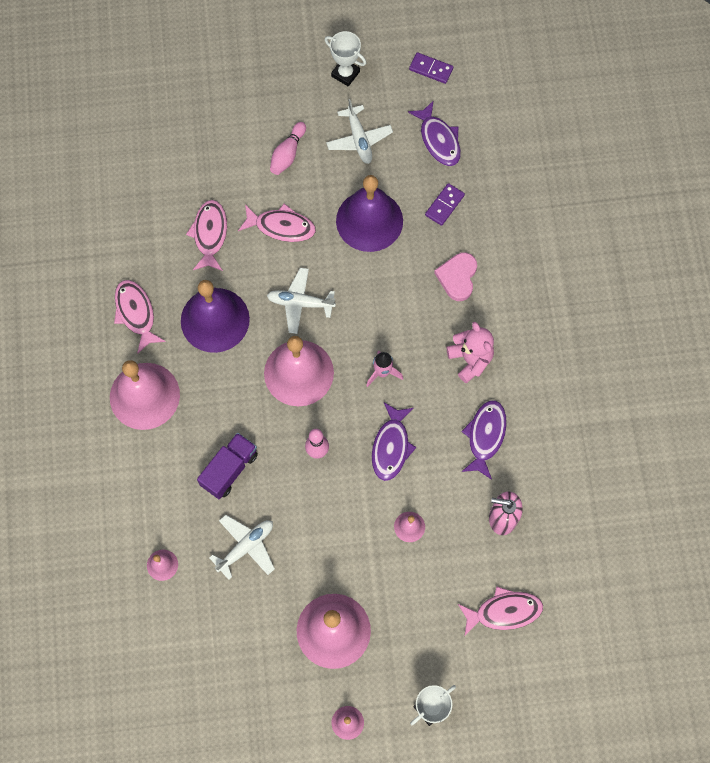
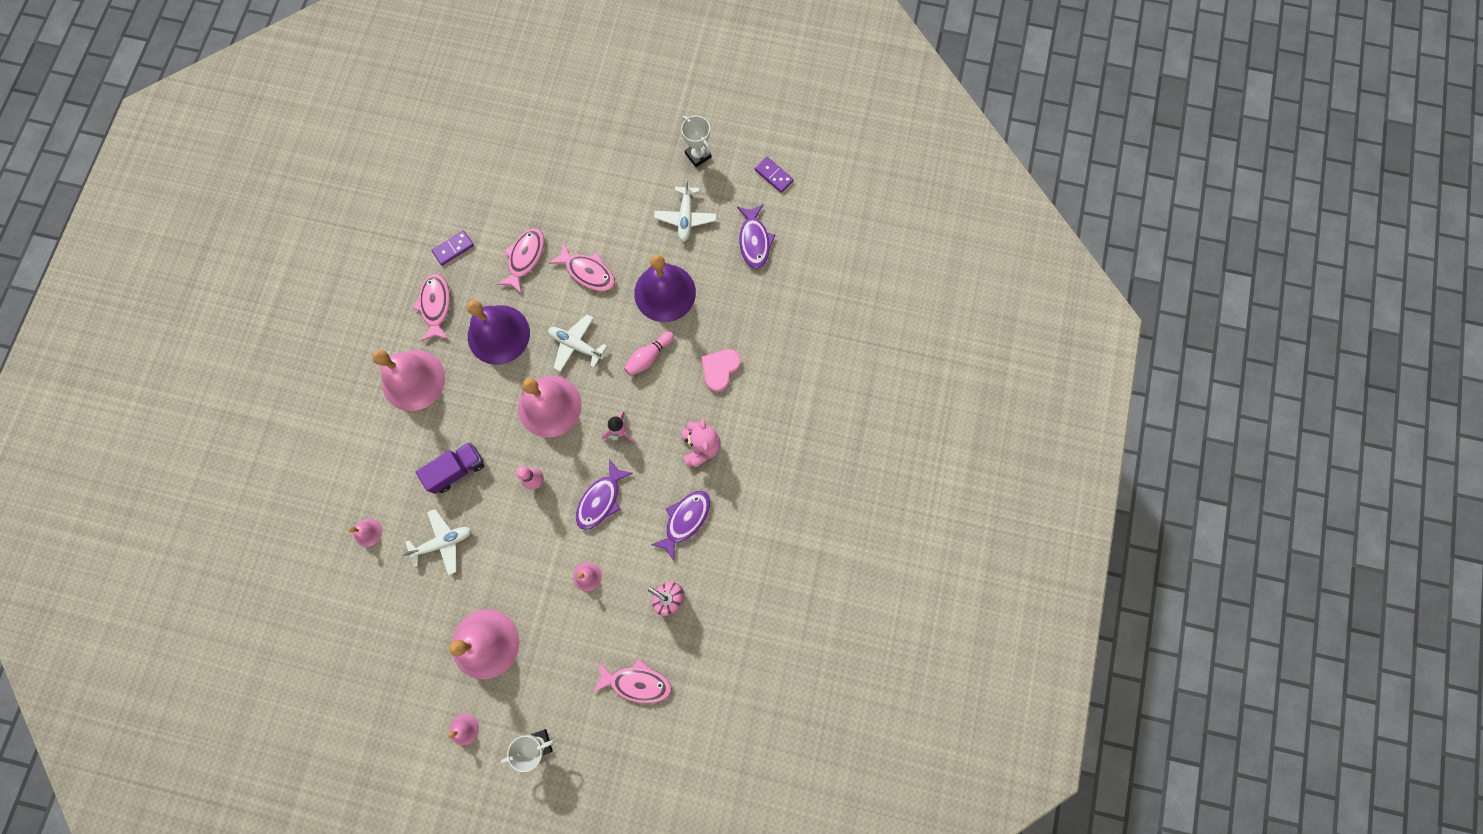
camera: 20 degrees right, 5 degrees up
pink bowling pin [270,122,306,175] -> pink bowling pin moved to [624,331,674,376]
purple domino [425,183,465,226] -> purple domino moved to [432,231,474,266]

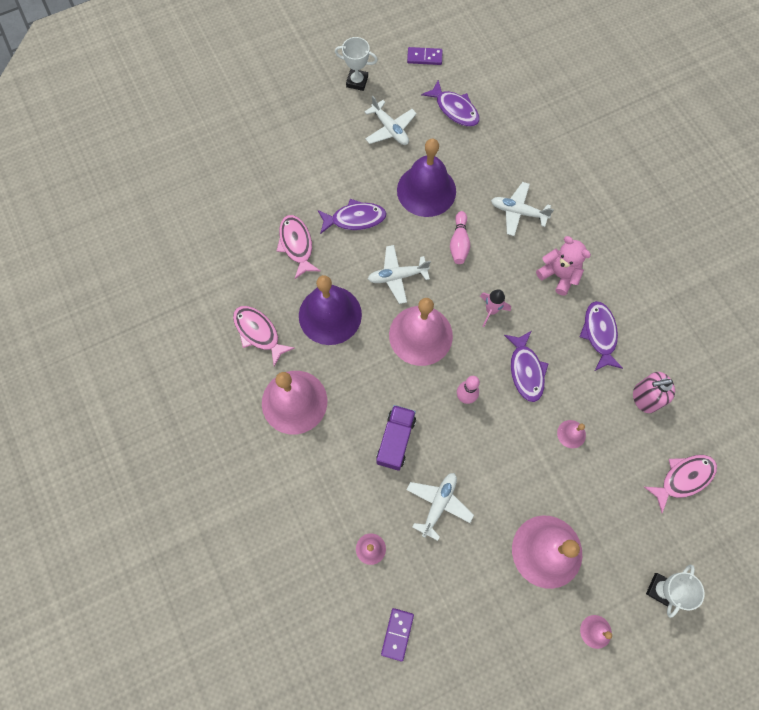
camera: 40 degrees left, 5 degrees down
purple domino [432,231,474,266] -> purple domino moved to [381,608,414,662]
pink fish [549,243,615,291] -> purple fish [318,199,387,234]
pink heart [701,349,741,392] -> white plane [491,182,554,236]

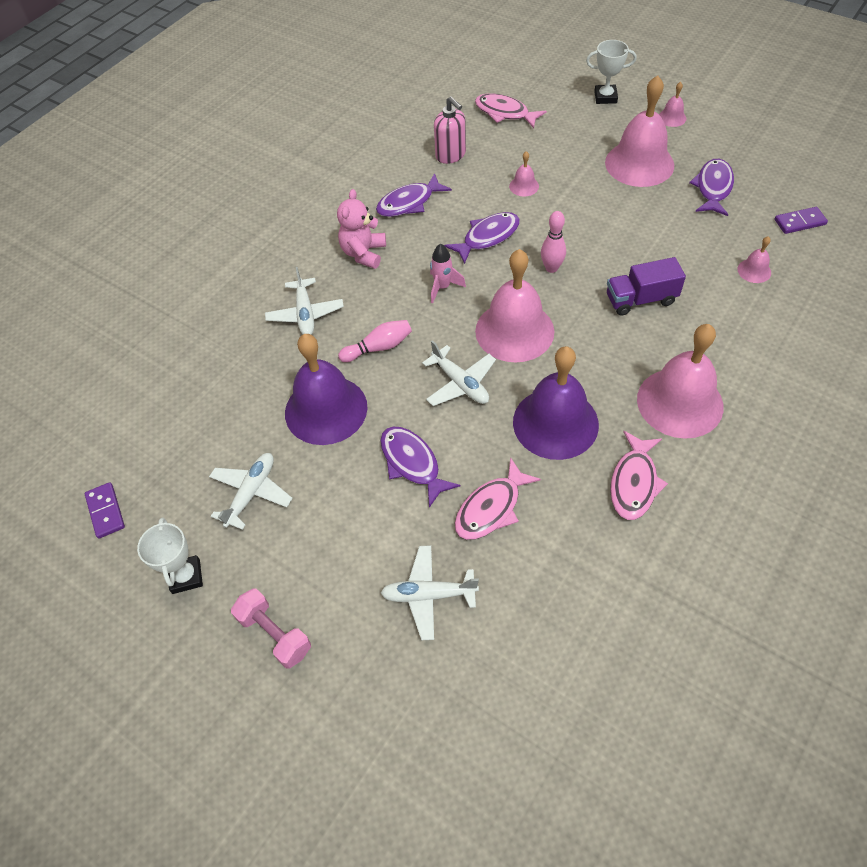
camera: 115 degrees left, 15 degrees down
white plane [407,473,474,541] -> white plane moved to [381,545,479,640]
purple fish [421,80,480,127] -> purple fish moved to [689,159,734,216]
none -> pink dumbbell [231,589,311,669]

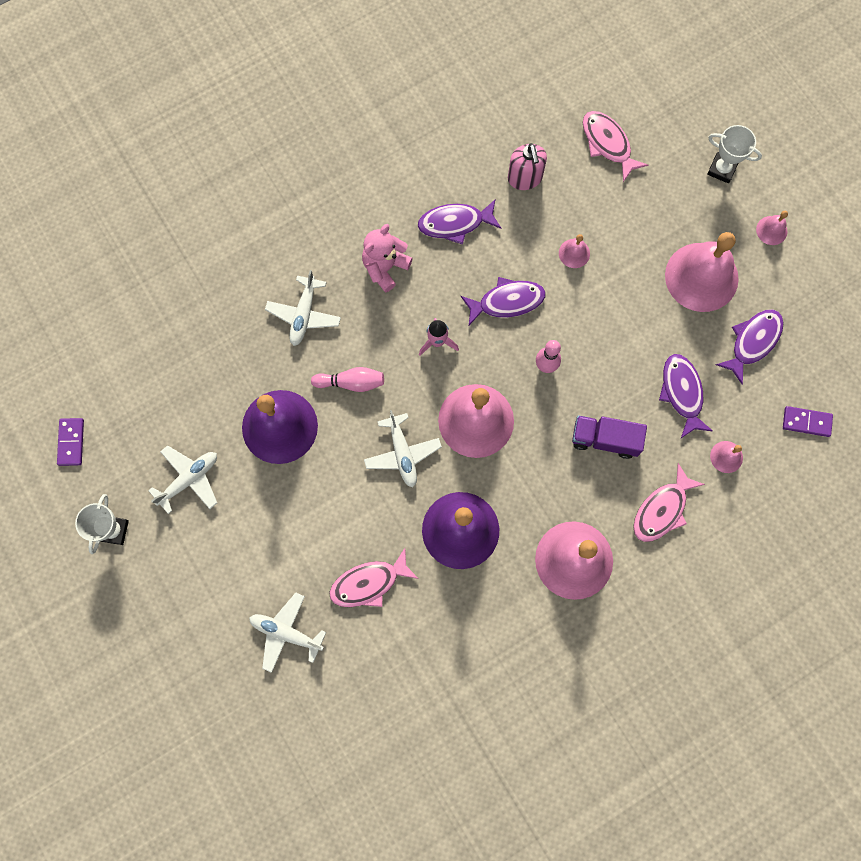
camera: 20 degrees right, 20 degrees up
pink dumbbell [231,589,311,669] -> none
purple fish [380,427,461,508] -> purple fish moved to [659,354,713,438]
pink fish [610,431,668,520] -> pink fish moved to [633,463,705,542]

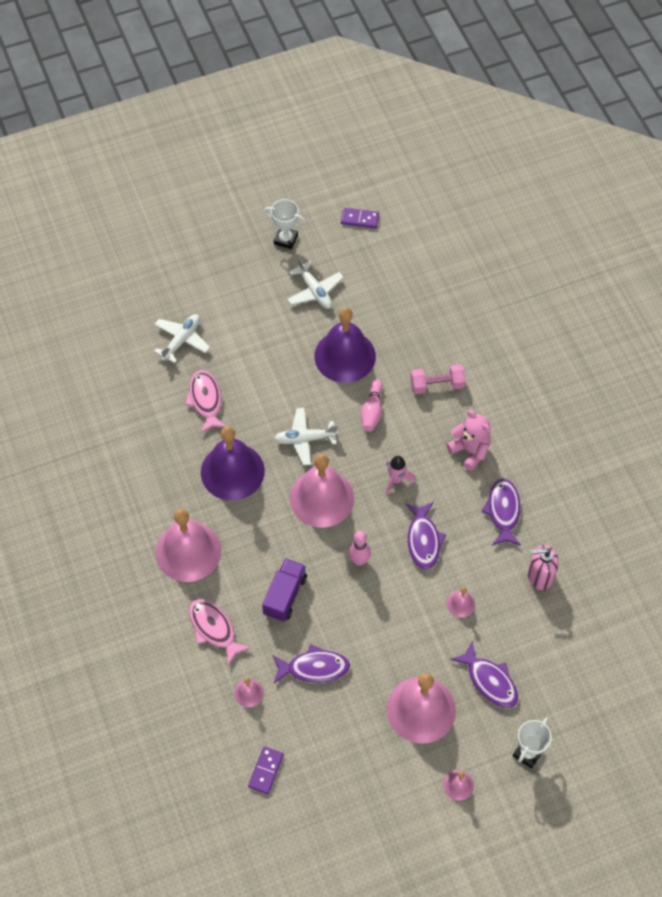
camera: 100 degrees right, 15 degrees down
white plane [265,270,341,346] -> pink dumbbell [411,364,466,394]
pink fish [583,111,648,182] -> none
purple fish [716,309,784,385] -> purple fish moved to [451,641,518,708]

